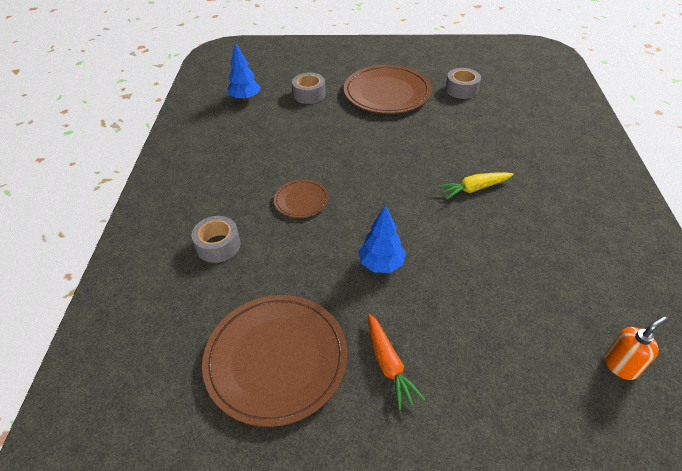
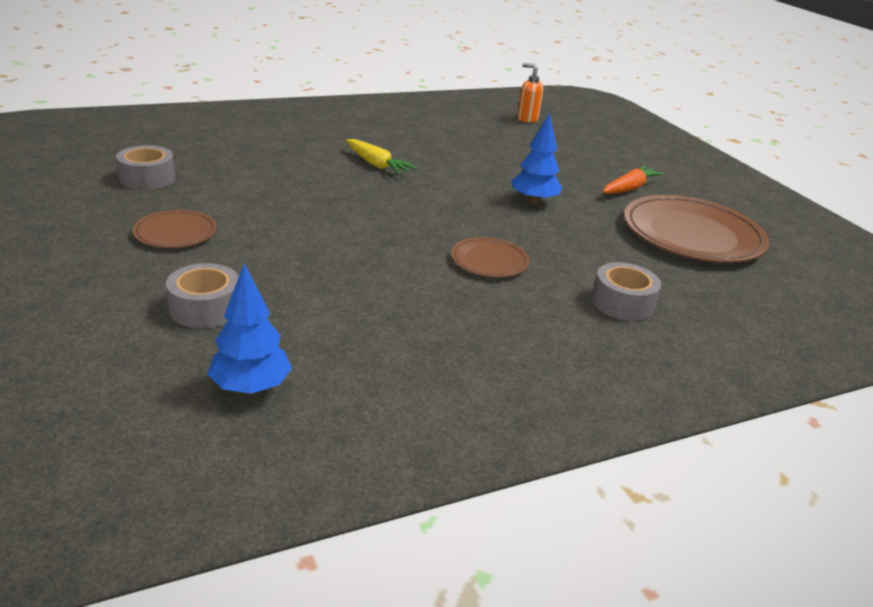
camera: 120 degrees left, 15 degrees down
brown plate [344,65,432,114] -> brown plate [132,210,217,248], size x0.50

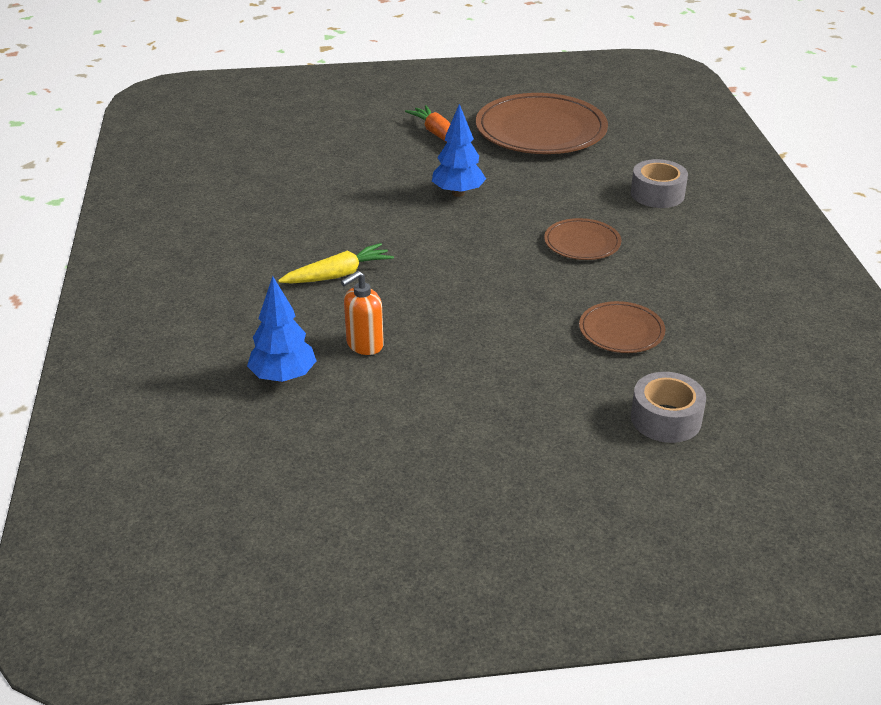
camera: 70 degrees left, 5 degrees up
grey tape [116,145,175,190] -> none
brown plate [132,210,217,248] -> brown plate moved to [579,301,665,353]
blue tree [207,263,292,394] -> blue tree moved to [247,276,316,383]
orange soap dispenser [517,63,543,123] -> orange soap dispenser moved to [341,271,384,355]

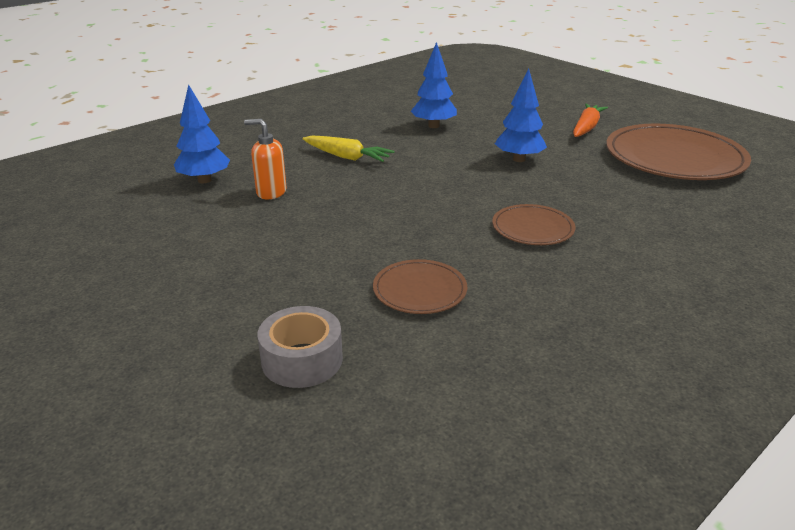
camera: 55 degrees right, 5 degrees down
grey tape [631,159,688,208] -> none
none -> blue tree [411,42,457,128]

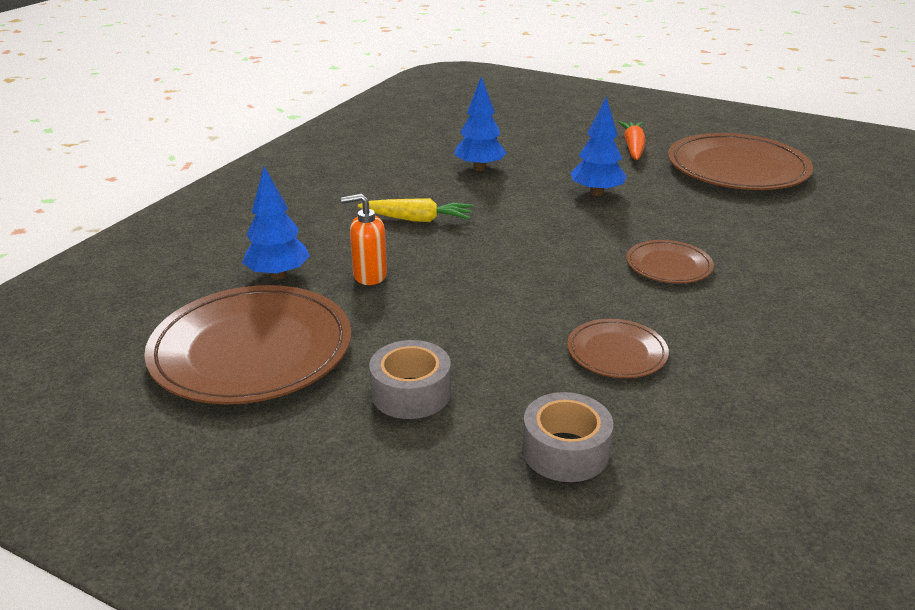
camera: 20 degrees left, 0 degrees up
none -> brown plate [144,285,351,404]
none -> grey tape [369,340,451,419]

